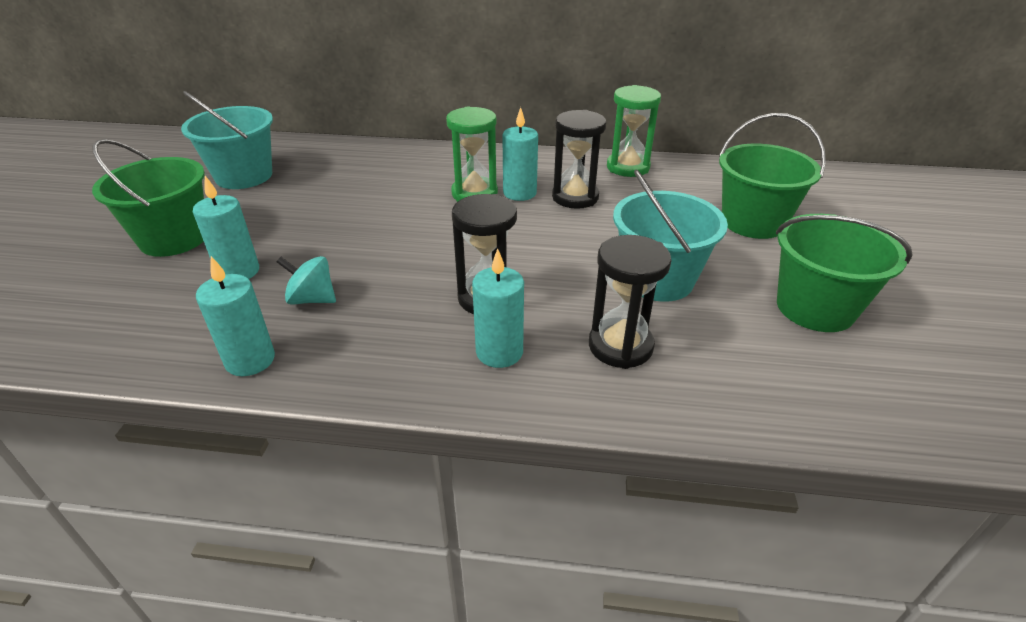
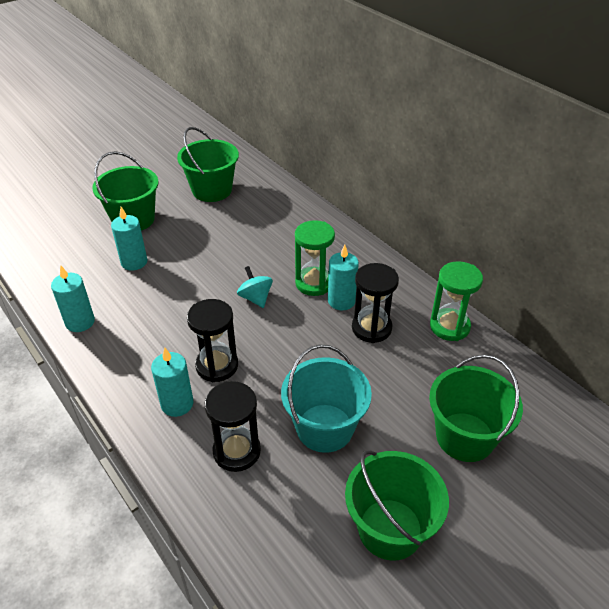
camera: 45 degrees right, 5 degrees up
turquoise bucket [181,91,273,189] -> green bucket [177,127,239,202]
turquoise spinning top [277,256,336,305] -> turquoise spinning top moved to [237,266,273,308]

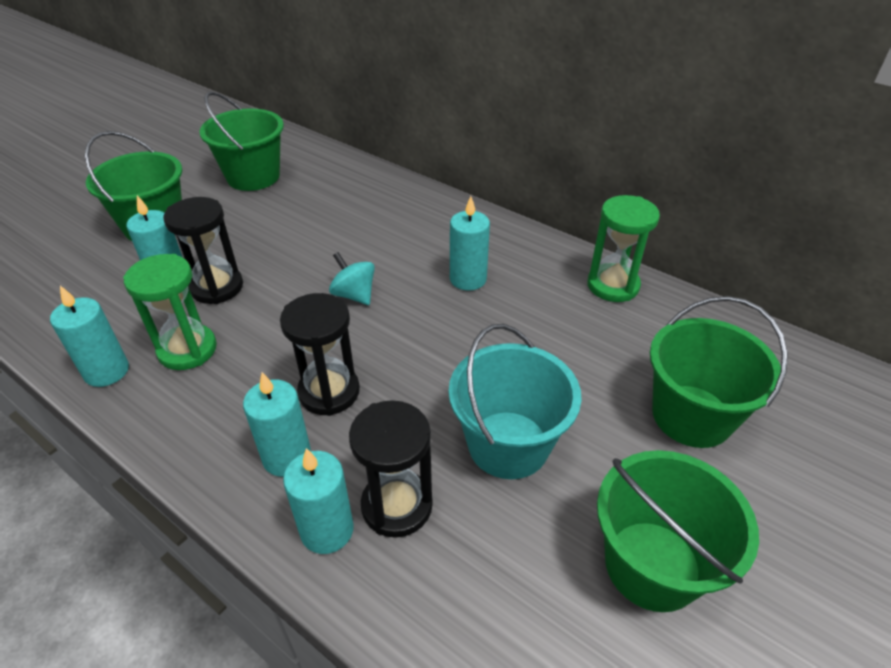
camera: 15 degrees left, 0 degrees up
green hourglass [295,220,335,296] -> green hourglass moved to [123,254,217,370]
black hourglass [352,263,399,343] -> black hourglass moved to [163,197,243,304]
none -> turquoise candle [283,448,354,554]

